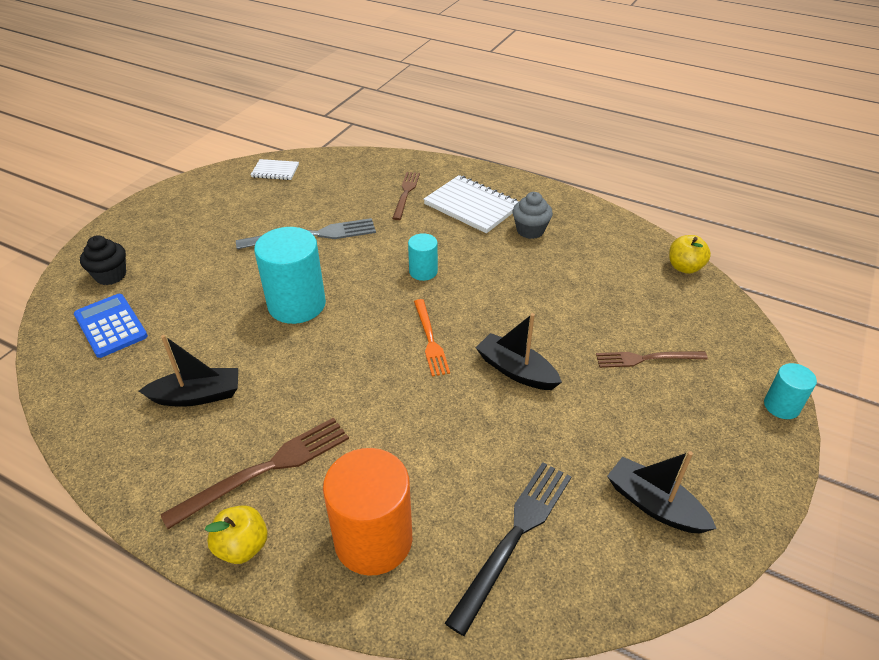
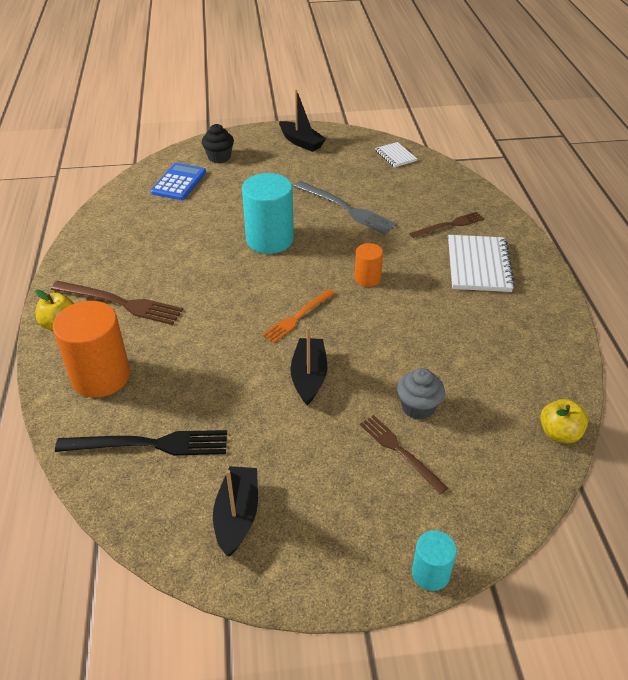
camera: 55 degrees right, 0 degrees up
black boat [139,335,238,407] -> black boat moved to [279,90,326,152]
turquoise cylinder [408,233,438,281] -> orange cylinder [355,243,383,287]
grey cupcake [513,192,553,239] -> grey cupcake moved to [397,368,445,420]

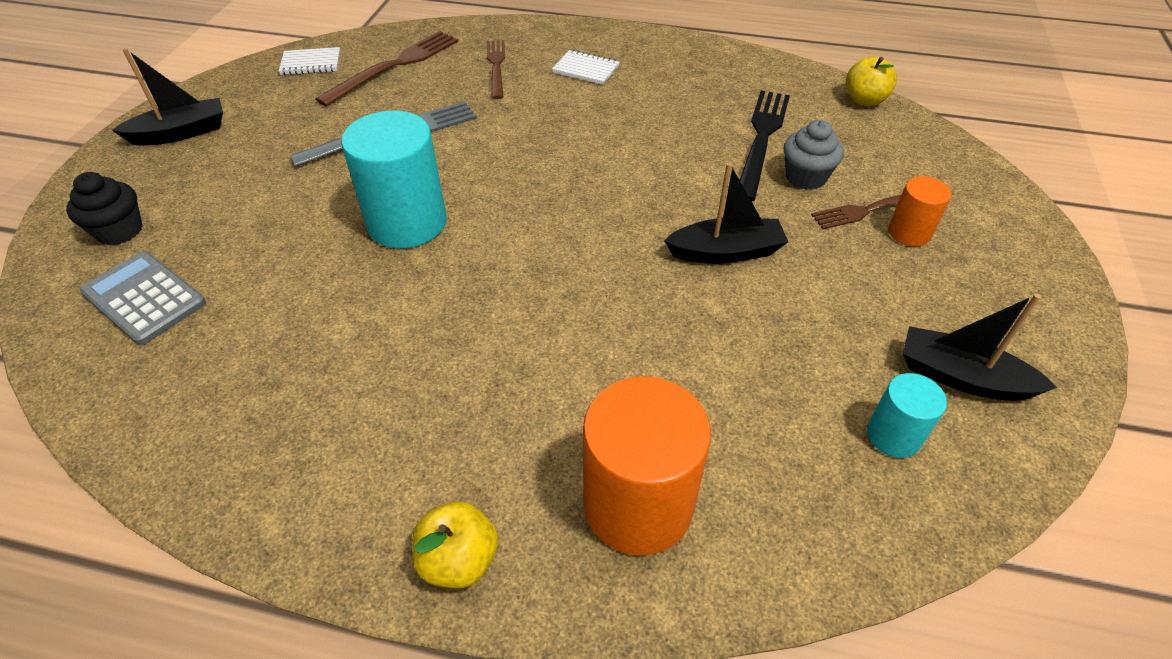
camera: 70 degrees left, 5 degrees up
brown fork [51,281,183,325] -> brown fork moved to [316,31,459,106]
black fork [55,430,227,456] -> black fork moved to [740,90,790,201]
blue calculator [151,163,206,200] -> grey calculator [80,252,206,345]
orange fork [262,289,335,343] -> none
black boat [291,327,327,405] -> black boat turned 150 degrees clockwise [664,163,788,264]
orange cylinder [355,243,383,287] -> orange cylinder moved to [888,176,951,247]
turquoise cylinder [412,530,457,591] -> turquoise cylinder moved to [867,373,947,458]
white notebook [448,235,515,292] -> white notebook [552,50,619,85], size x0.55

